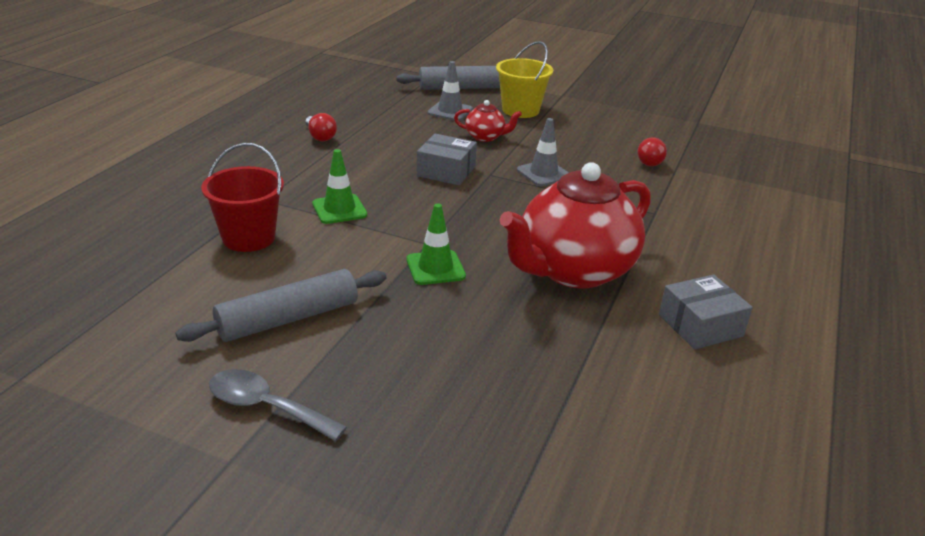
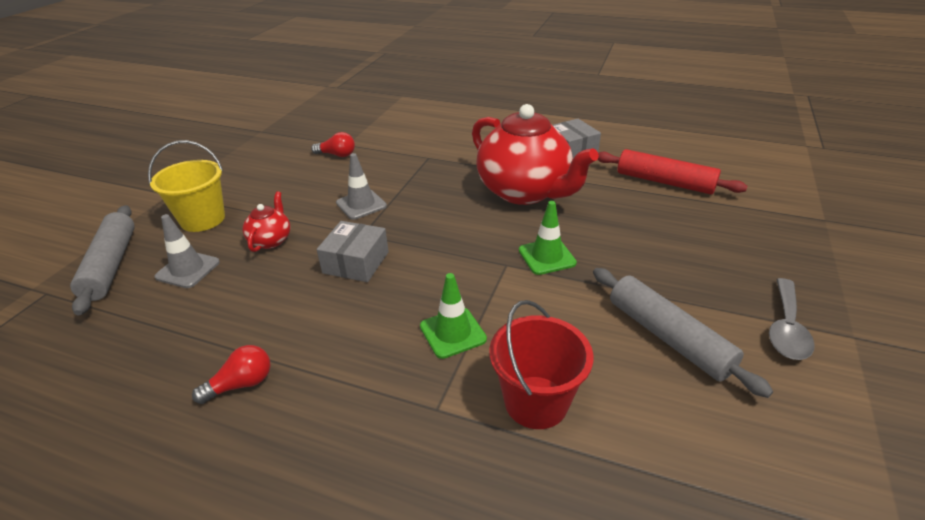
camera: 90 degrees left, 5 degrees up
none -> red rolling pin [598,149,748,194]

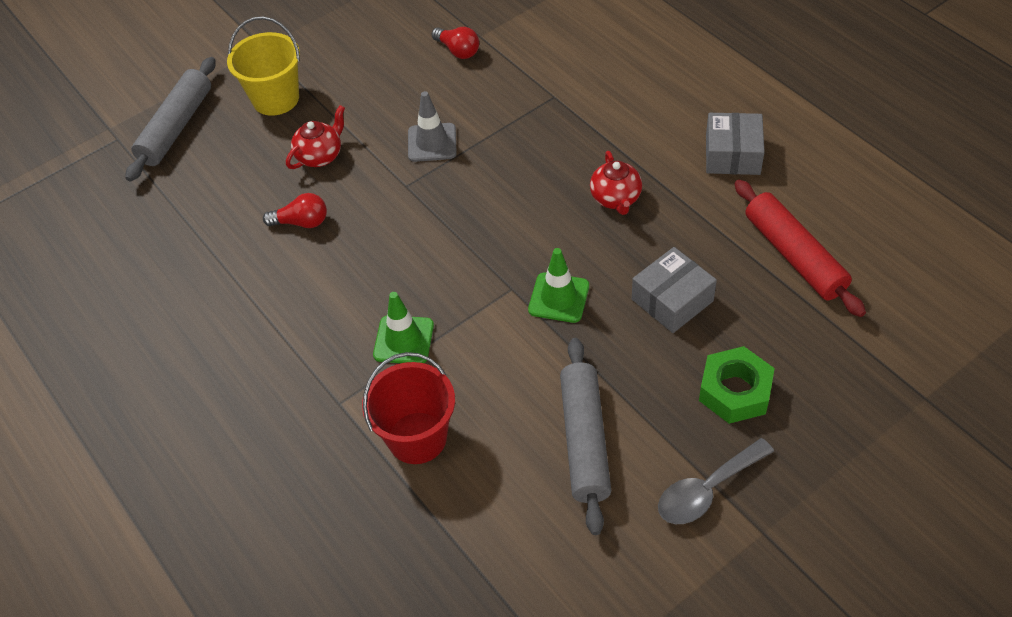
camera: 35 degrees right, 15 degrees up
grey traffic cone [154,214,220,288] -> none
red light bulb [192,345,271,404] -> red light bulb moved to [263,193,327,228]
grey box [317,221,389,282] -> grey box moved to [632,247,717,333]
red teapot [472,104,599,205] -> red teapot [590,151,642,215], size x0.44
none -> green nut [699,346,775,424]

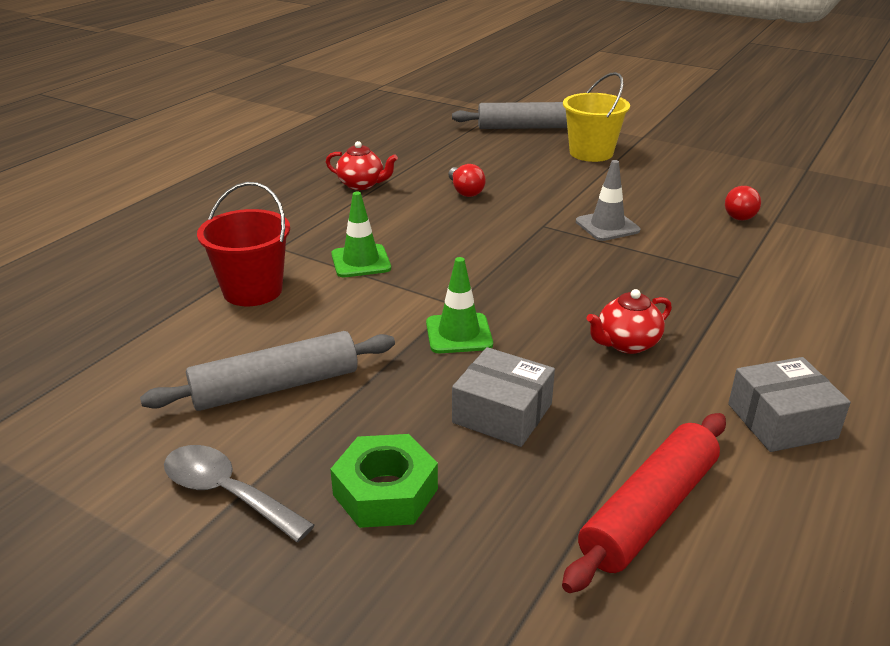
camera: 65 degrees right, 20 degrees down
red teapot [286,105,345,169] -> red teapot moved to [326,141,398,190]

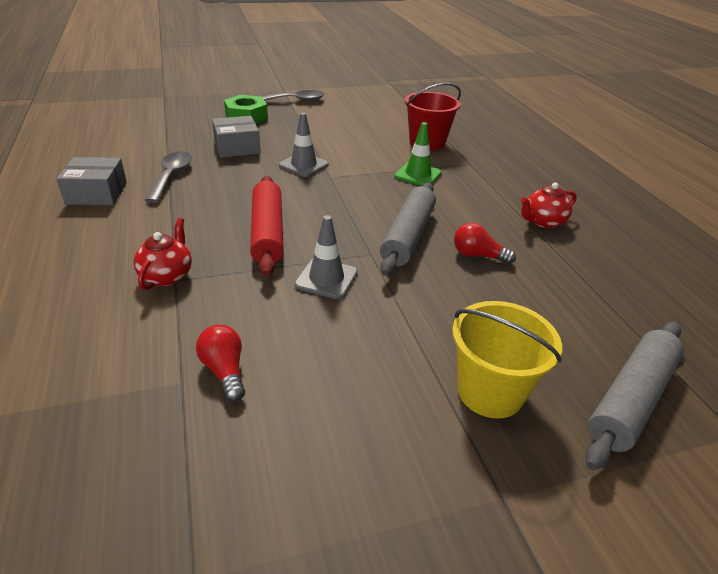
camera: 130 degrees right, 5 degrees up
grey rolling pin [140,331,395,411] -> grey rolling pin moved to [380,183,436,276]
green traffic cone [426,257,493,353] -> grey traffic cone [279,113,329,177]
red rolling pin [562,413,726,593] -> red rolling pin moved to [250,176,284,276]
red teapot [586,289,672,354] -> red teapot moved to [134,218,192,290]
grey box [728,357,851,452] -> grey box turned 60 degrees clockwise [56,157,127,205]
none -> grey spoon [145,152,192,203]

